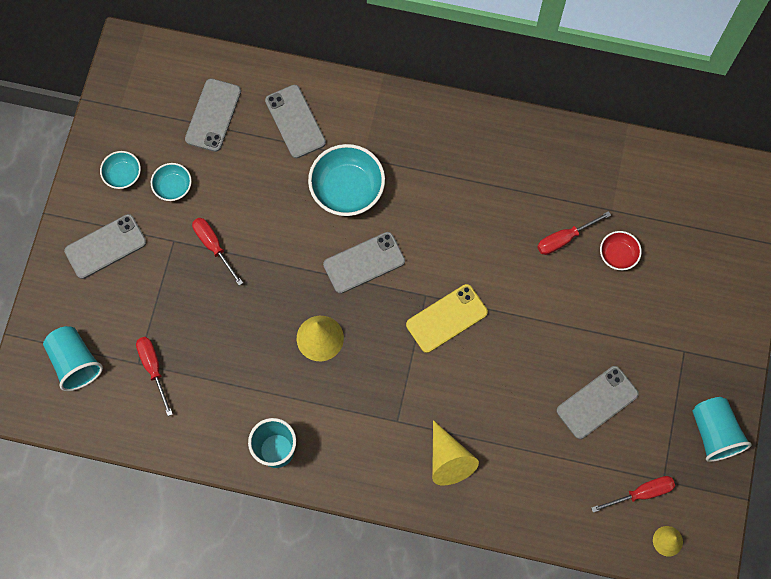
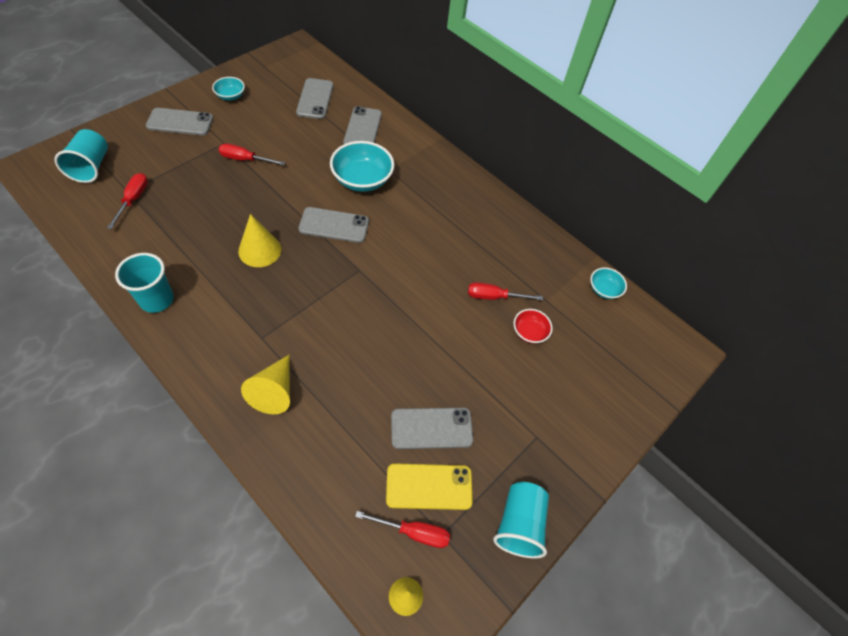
camera: 25 degrees right, 15 degrees down
turquoise bowl [151,163,192,201] -> turquoise bowl moved to [590,267,627,299]
grey phone [185,78,241,152] -> grey phone turned 45 degrees counterclockwise [296,78,333,119]
red screwdriver [192,218,243,286] -> red screwdriver turned 75 degrees counterclockwise [219,144,285,165]
yellow phone [406,284,488,353] -> yellow phone moved to [386,463,473,510]

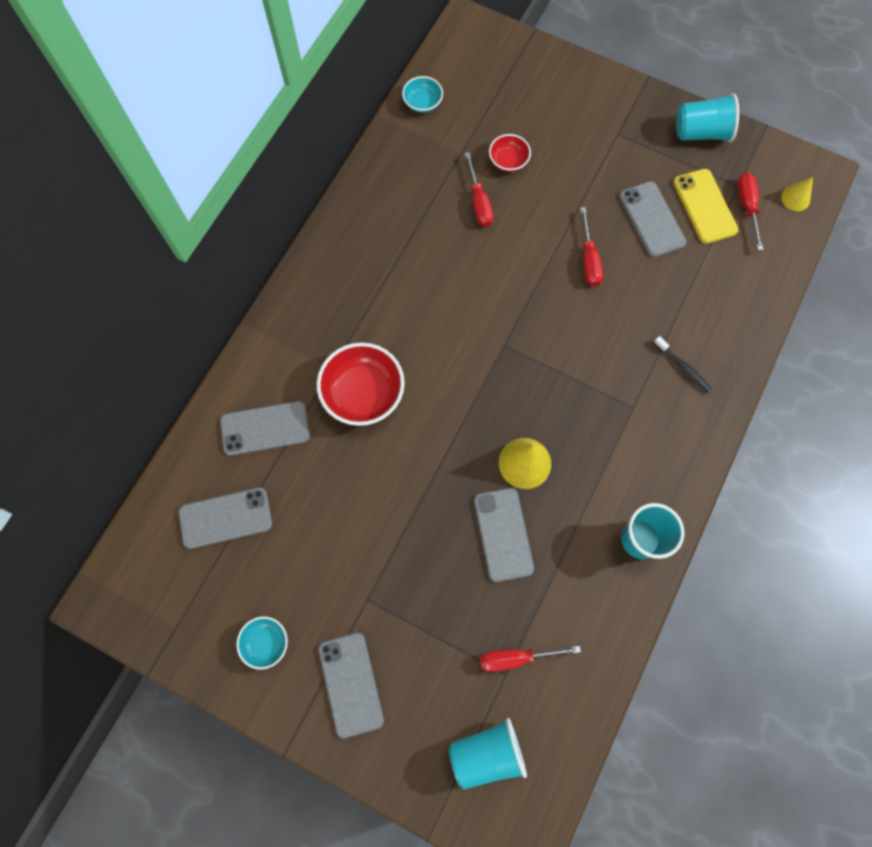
camera: 100 degrees left, 15 degrees up
red screwdriver [219,144,285,165] -> red screwdriver moved to [580,207,603,286]
yellow cone [241,355,290,414] -> black toothbrush [654,336,712,394]
grey phone [298,207,369,243] -> grey phone moved to [474,488,534,582]
turquoise bowl [330,141,394,192] -> red bowl [317,342,405,426]

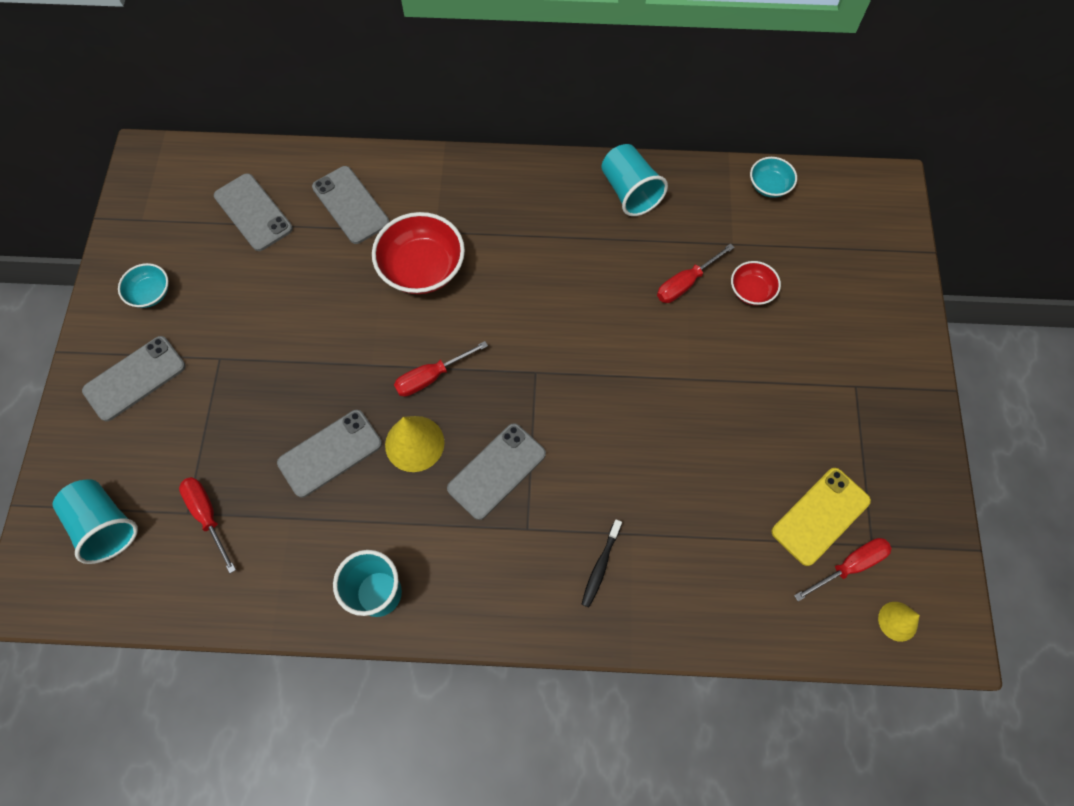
camera: 65 degrees right, 5 degrees down
red screwdriver [580,207,603,286] -> red screwdriver moved to [394,341,488,397]
grey phone [620,181,686,257] -> grey phone moved to [447,423,546,520]
turquoise cup [676,94,739,142] -> turquoise cup moved to [602,144,668,216]

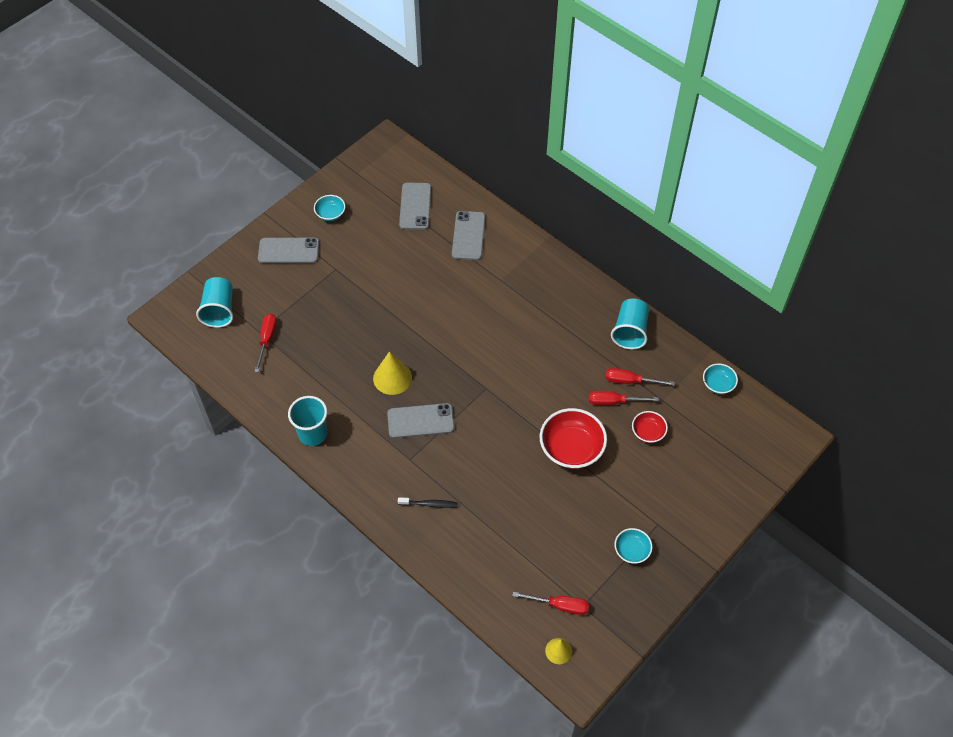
camera: 40 degrees right, 10 degrees down
grey phone [277,410,382,498] -> none
red bowl [372,212,465,294] -> red bowl moved to [539,408,607,469]
red screwdriver [394,341,488,397] -> red screwdriver moved to [605,368,675,386]
black toothbrush [582,519,622,607] -> black toothbrush turned 150 degrees counterclockwise [398,497,458,508]
yellow phone [771,468,871,566] -> none
none -> turquoise bowl [614,528,653,564]

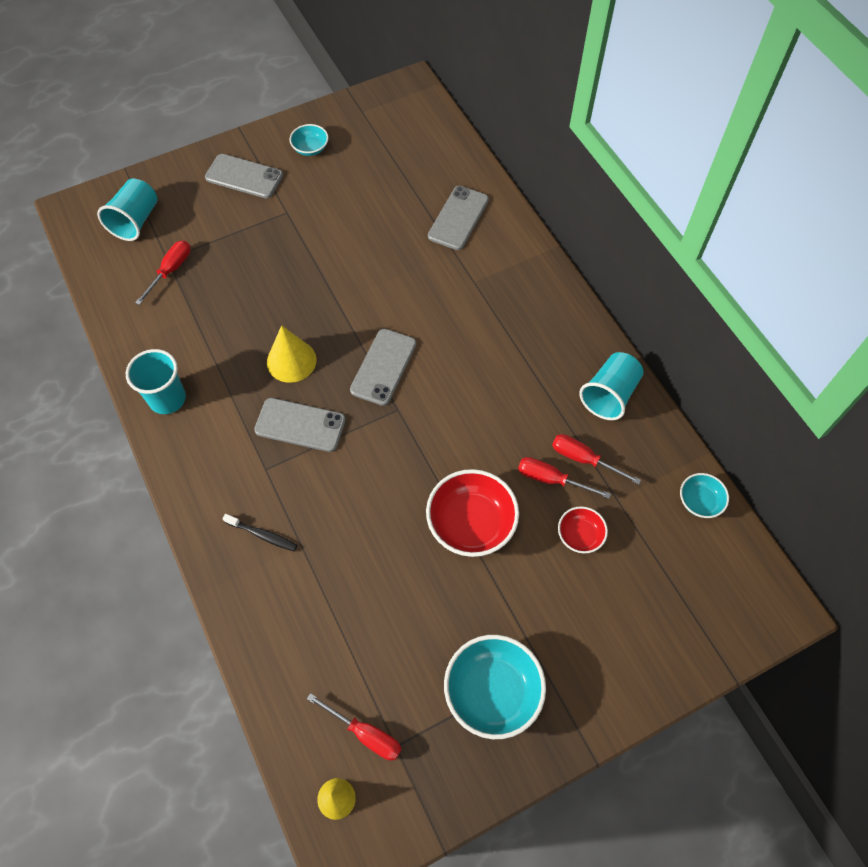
camera: 20 degrees right, 5 degrees up
grey phone [399,183,431,230] -> grey phone moved to [350,329,416,406]
turquoise bowl [614,528,653,564] -> turquoise bowl [444,635,546,739], size x1.86

